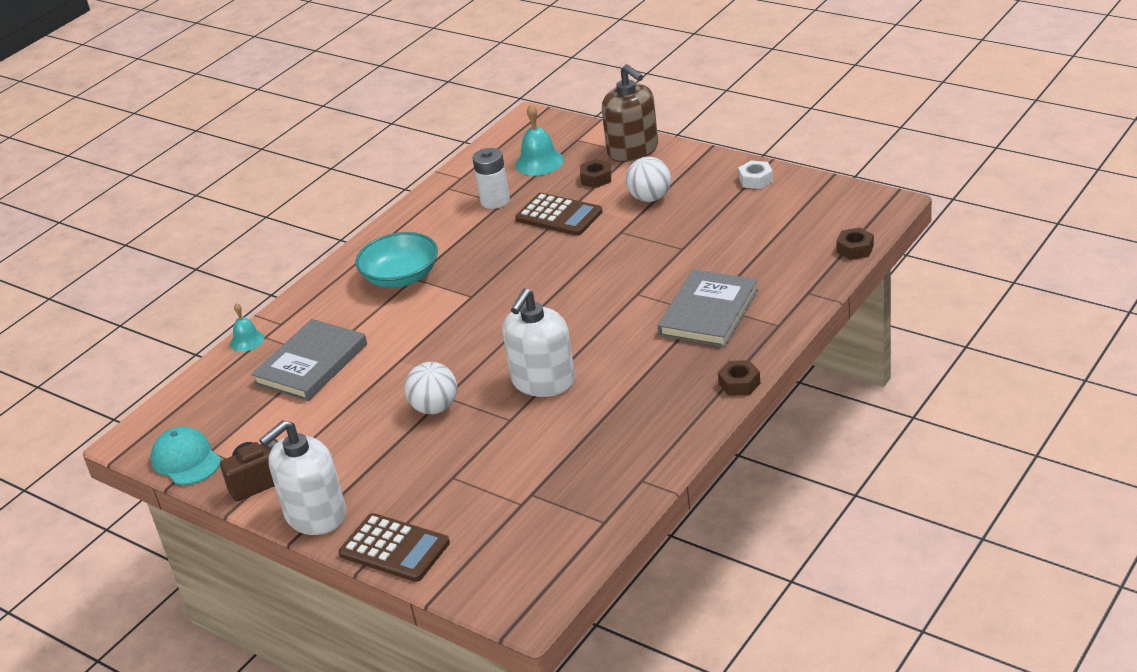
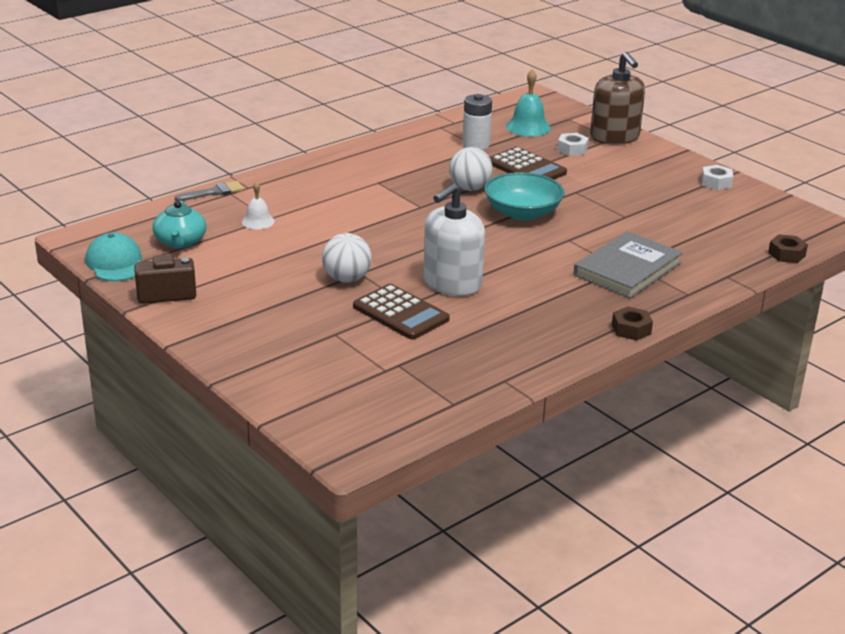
camera: 10 degrees right, 5 degrees down
turquoise bell [230,303,265,352] -> grey brush [175,181,244,201]
grey book [251,319,367,401] -> white bell [242,181,275,229]
white soap dispenser [259,420,346,535] -> none
brown calculator [338,513,450,582] -> brown calculator moved to [353,284,450,340]
turquoise bowl [356,232,438,288] -> turquoise bowl moved to [484,172,565,220]
brown nut [580,159,611,188] -> white nut [557,133,589,156]
white ball [626,157,671,202] -> white ball moved to [449,147,493,191]
none -> turquoise teapot [153,201,206,249]

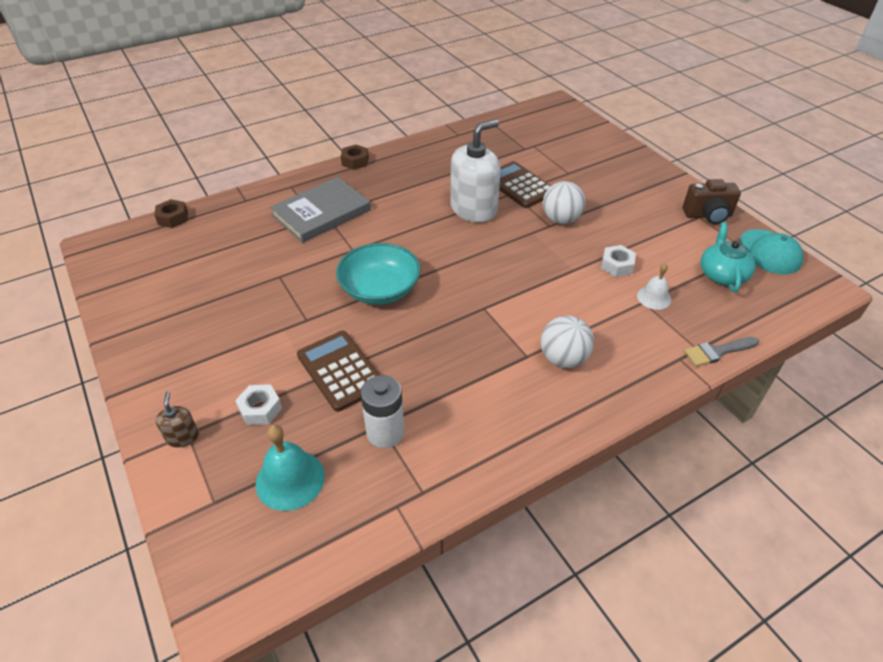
camera: 170 degrees left, 15 degrees up
white ball [449,147,493,191] -> white ball moved to [541,316,594,368]
brown soap dispenser [590,52,645,145] -> brown soap dispenser [156,392,199,448], size x0.44
white nut [701,165,733,190] -> white nut moved to [601,245,636,277]

